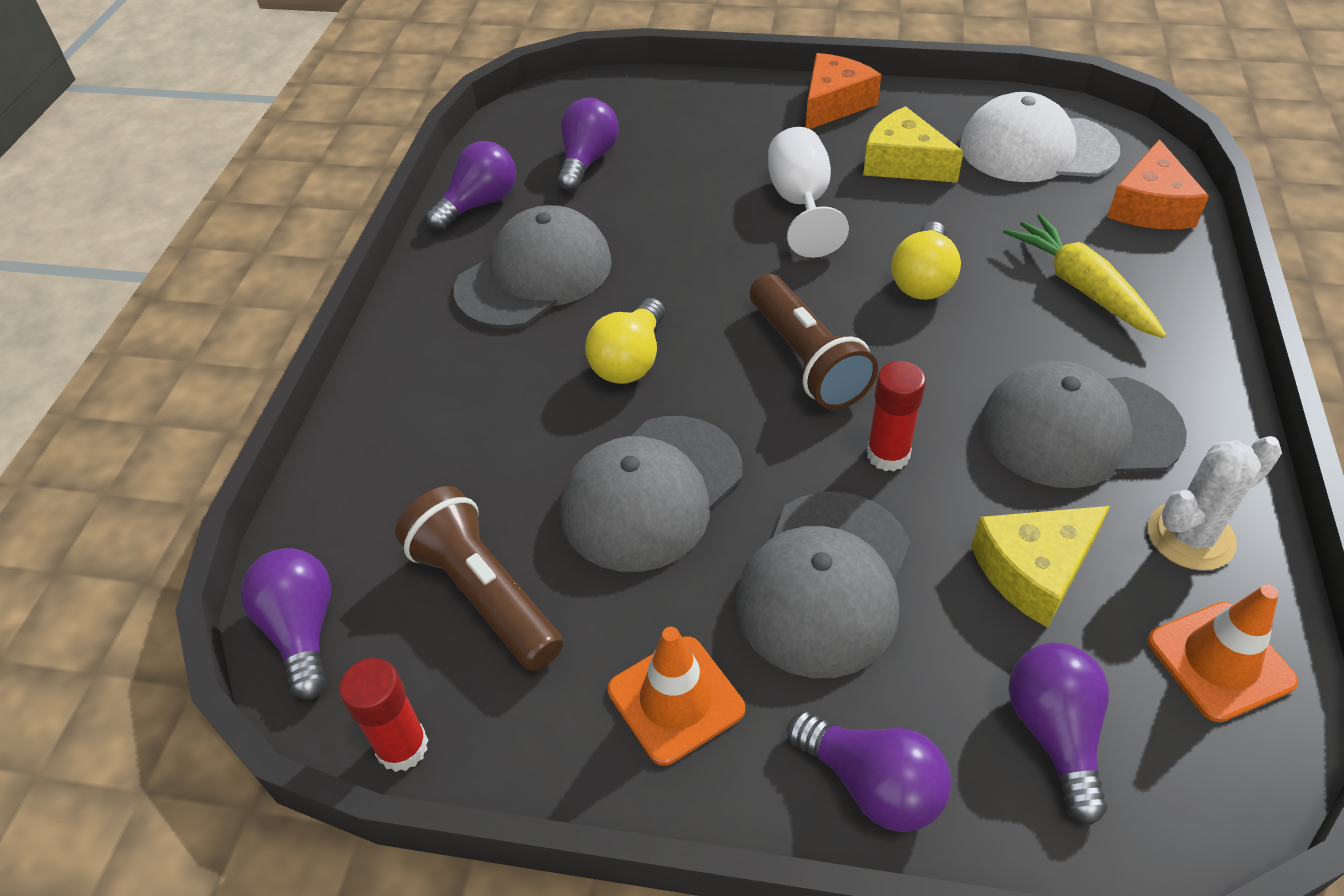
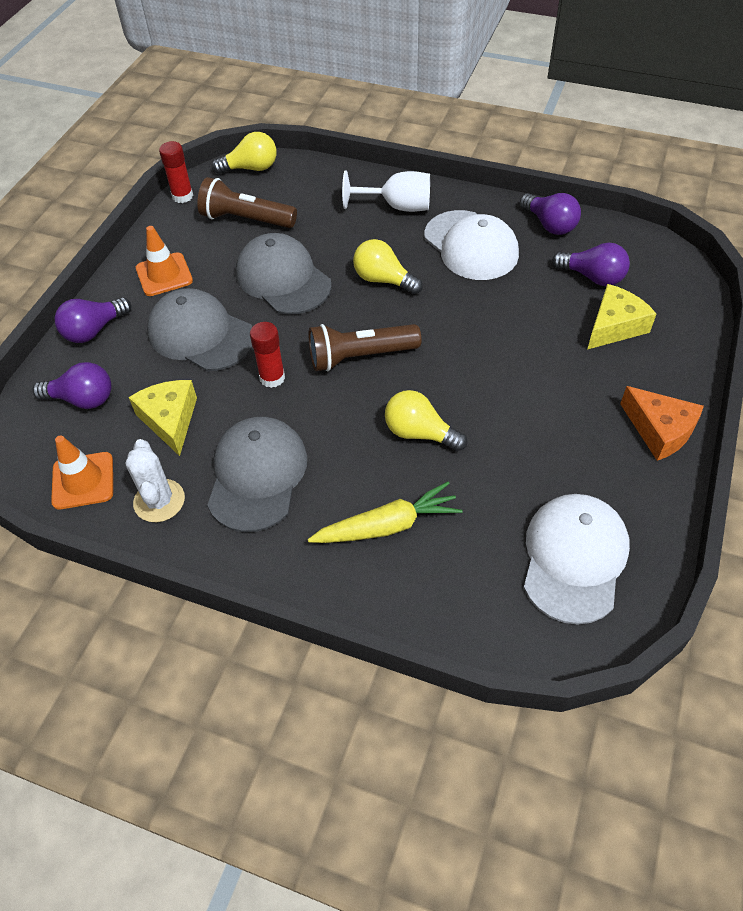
camera: 100 degrees right, 5 degrees up
purple light bulb [241,548,331,699] -> yellow light bulb [212,132,277,174]
brown flashlight [395,486,563,671] -> brown flashlight turned 135 degrees counterclockwise [197,177,297,228]
grey cap [454,205,612,329] -> white cap [424,210,519,280]
white goblet [768,127,849,258] -> white goblet moved to [342,171,430,212]
yellow cheese [863,106,964,183] -> yellow cheese moved to [587,284,656,350]
orange cheese [1107,139,1209,229] -> none

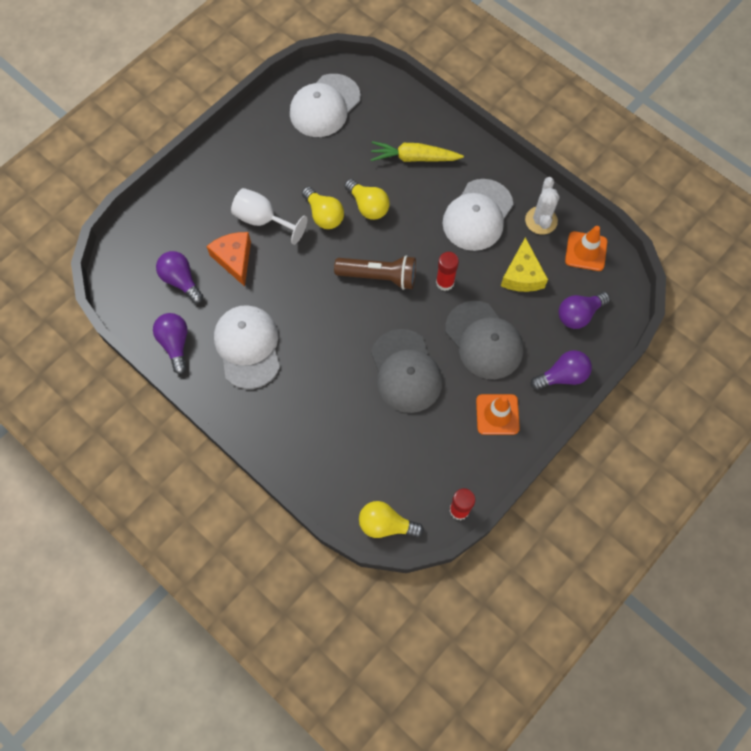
camera: 160 degrees left, 15 degrees up
purple light bulb [33,362,112,409] -> purple light bulb turned 60 degrees counterclockwise [559,292,610,329]
brown flashlight [197,177,297,228] -> none
grey cap [207,417,307,532] -> white cap [442,179,514,251]
white goblet [342,171,430,212] -> white goblet moved to [231,188,307,245]
yellow light bulb [353,239,423,294] -> yellow light bulb moved to [302,187,344,229]
yellow cheese [587,284,656,350] -> none
orange cheese [620,386,704,461] -> orange cheese moved to [206,232,251,287]

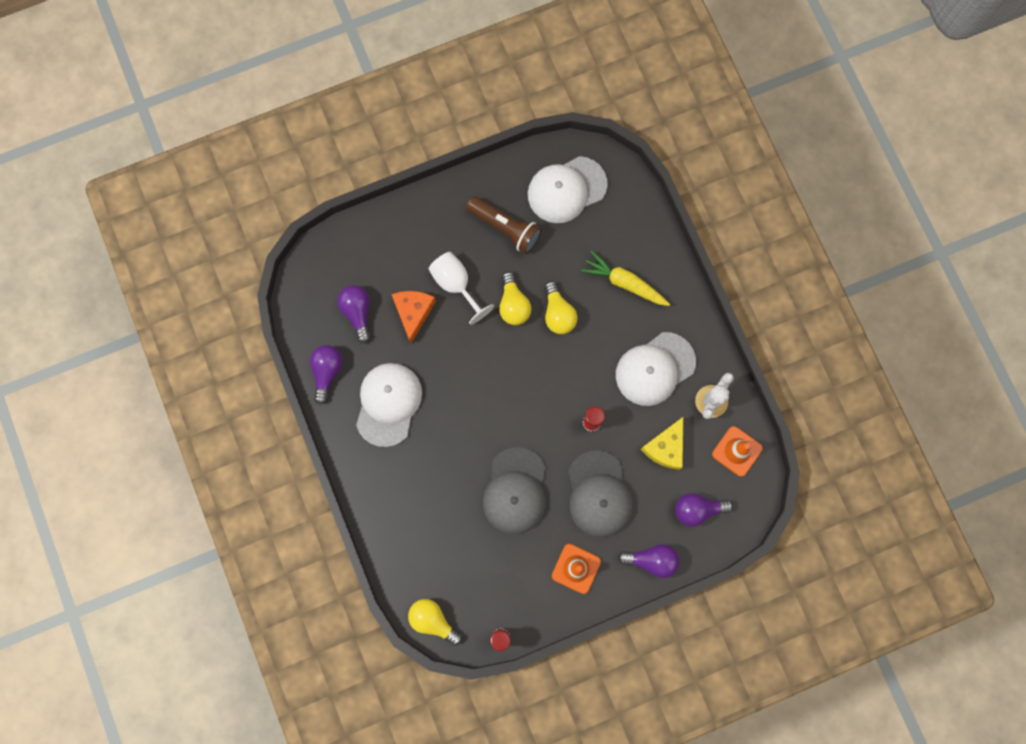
camera: 25 degrees right, 10 degrees up
brown flashlight [334,255,416,290] -> brown flashlight moved to [466,196,542,254]

